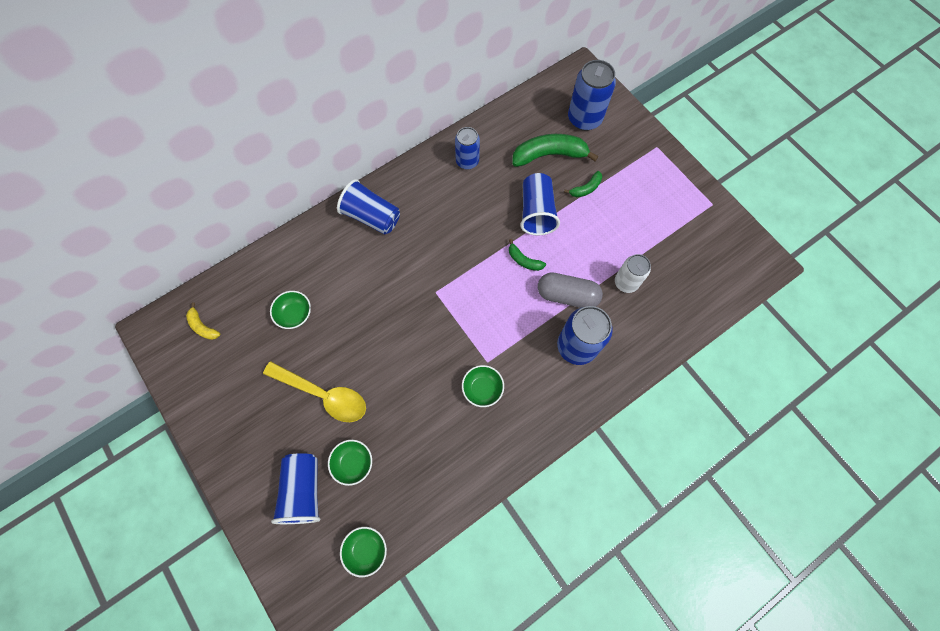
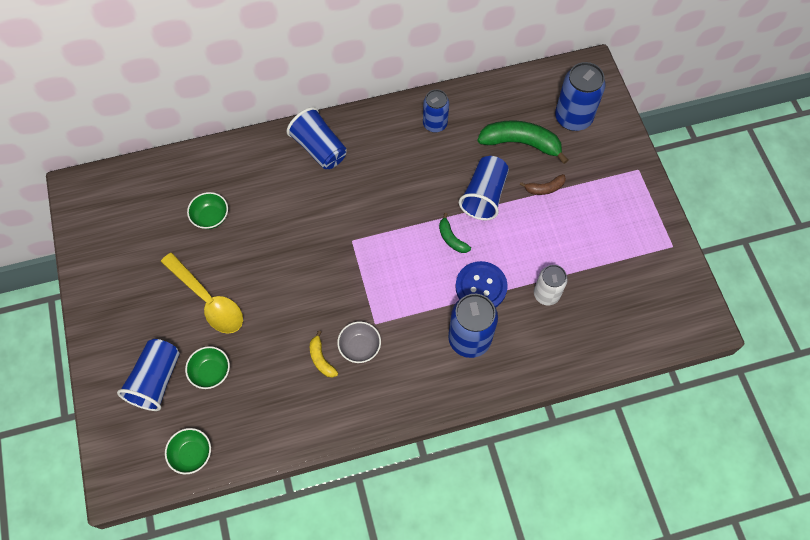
camera: 20 degrees right, 5 degrees down
yellow banana [186,302,220,340] -> yellow banana moved to [310,331,338,378]
green bowl [462,365,504,407] -> grey bowl [337,322,381,363]
grey capsule [538,272,603,308] -> blue button [455,261,508,307]
green banana [564,171,602,197] -> brown banana [520,174,566,195]

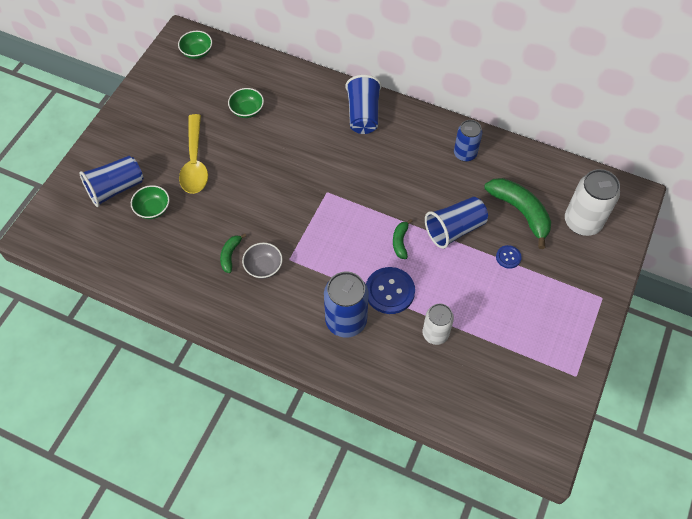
camera: 40 degrees right, 5 degrees down
green bowl [165,428,211,474] -> green bowl moved to [178,31,212,59]
yellow banana [310,331,338,378] -> green banana [220,234,246,273]
brown banana [520,174,566,195] -> blue button [496,245,522,269]
blue can [555,62,606,131] -> white can [565,169,620,236]

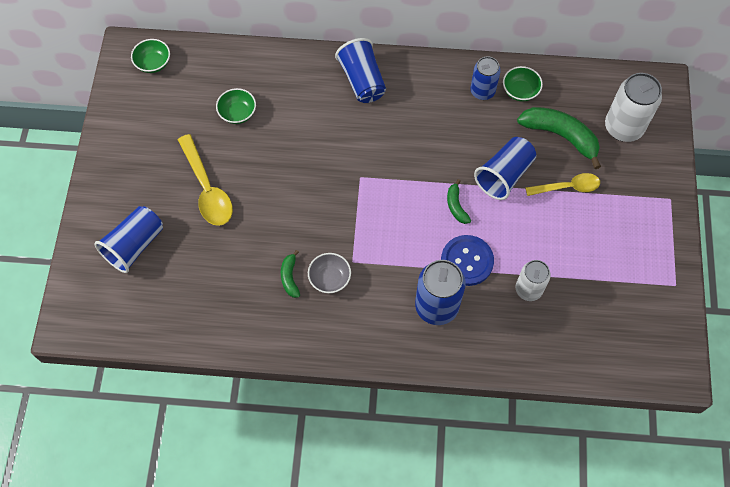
camera: 20 degrees left, 5 degrees up
green bowl [131,185,169,219] -> green bowl moved to [503,66,543,101]
blue button [496,245,522,269] -> yellow spoon [526,173,600,196]

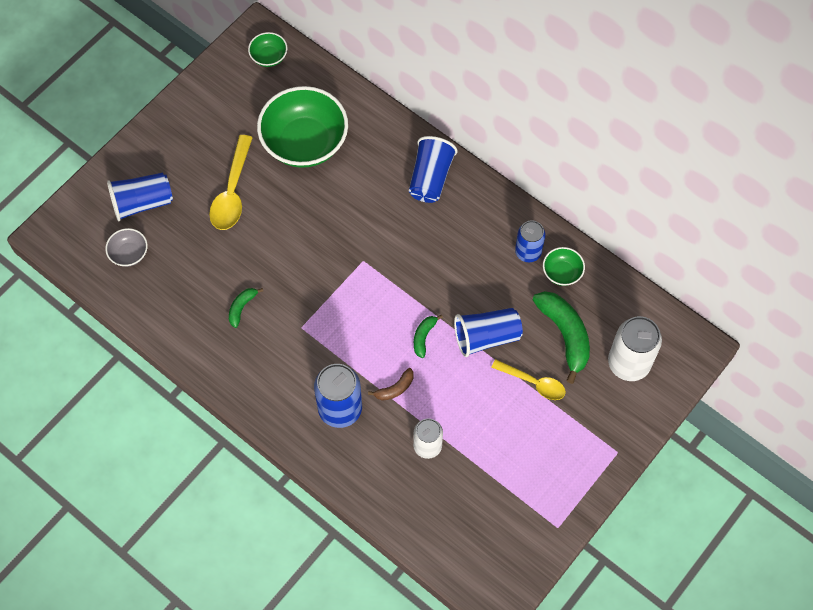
camera: 35 degrees right, 0 degrees up
green bowl [216,88,256,124] -> green bowl [257,86,348,168], size x2.22
grey bowl [308,253,351,293] -> grey bowl moved to [105,228,148,267]
blue button [441,235,494,286] -> brown banana [368,368,414,401]

